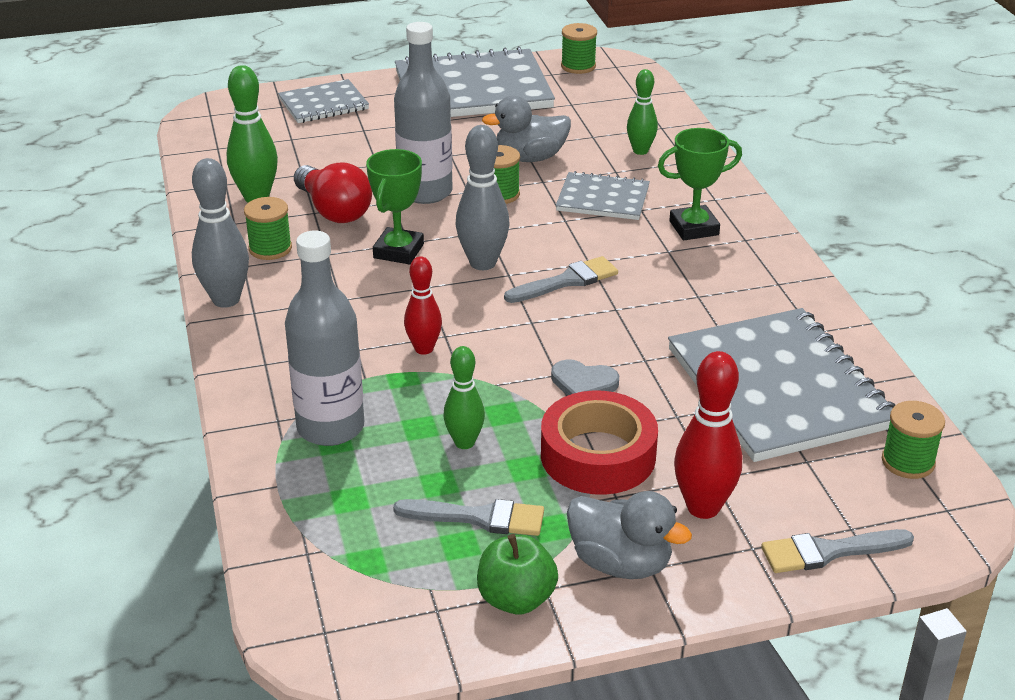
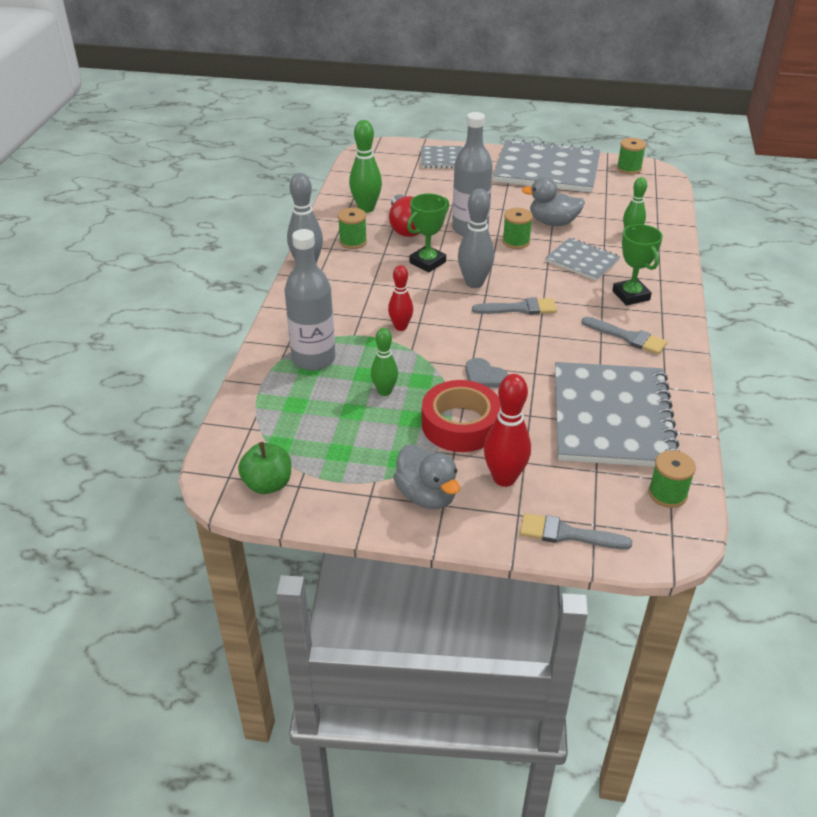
camera: 25 degrees right, 5 degrees up
grey brush [393,499,544,536] -> grey brush moved to [582,317,667,355]
green apple [477,534,558,614] -> green apple moved to [238,442,291,494]
green trophy [658,128,742,240] -> green trophy turned 60 degrees clockwise [612,224,663,306]

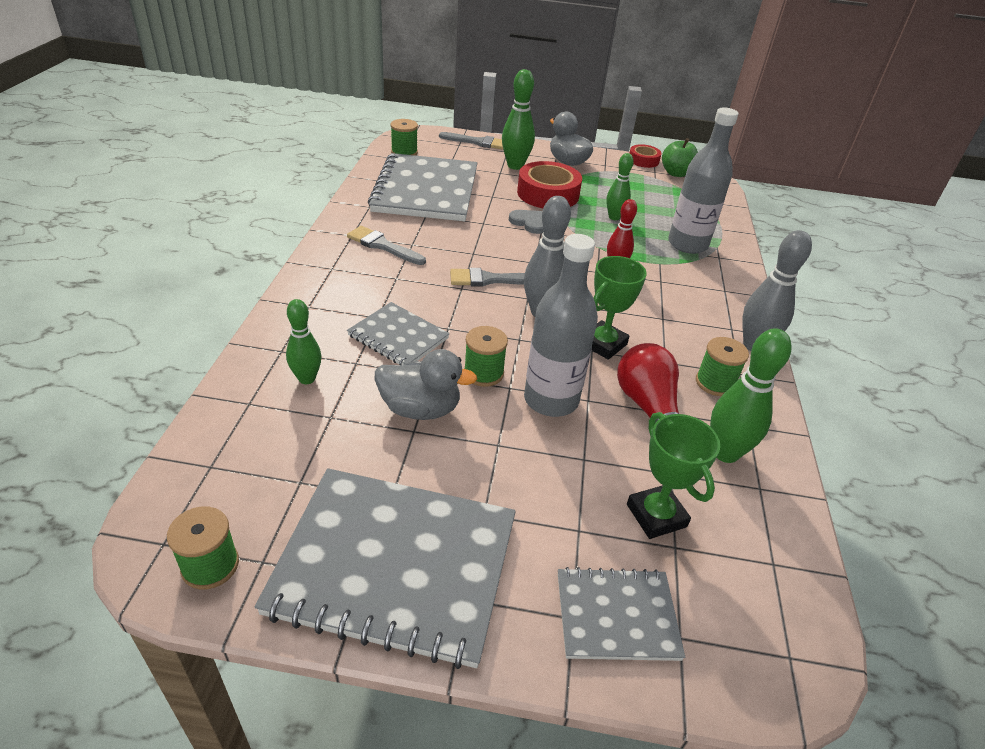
camera: 175 degrees right, 0 degrees up
red bowling pin [484,374,531,487] -> green bowling pin [502,69,535,170]
green trophy [612,224,663,306] -> green trophy moved to [627,412,720,539]
none -> red tape [629,144,662,168]

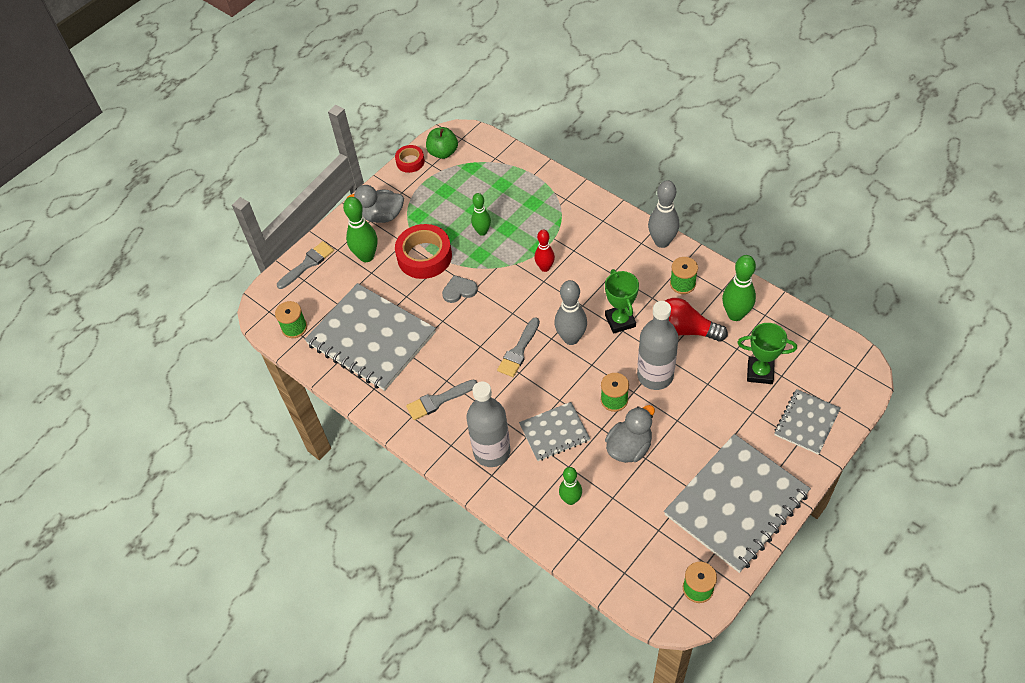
camera: 50 degrees left, 15 degrees up
grey bottle [668,108,739,254] -> grey bottle moved to [466,381,510,467]

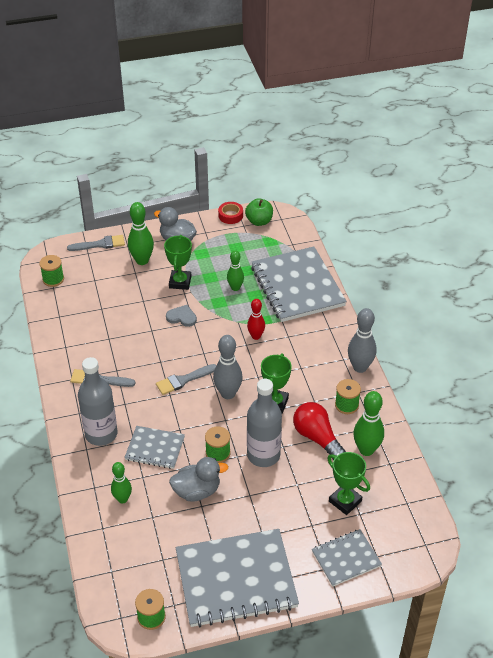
camera: 30 degrees right, 10 degrees down
grey notebook [304,283,436,391] -> grey notebook moved to [251,246,347,322]
red tape [395,224,452,279] -> green trophy [164,235,192,290]

